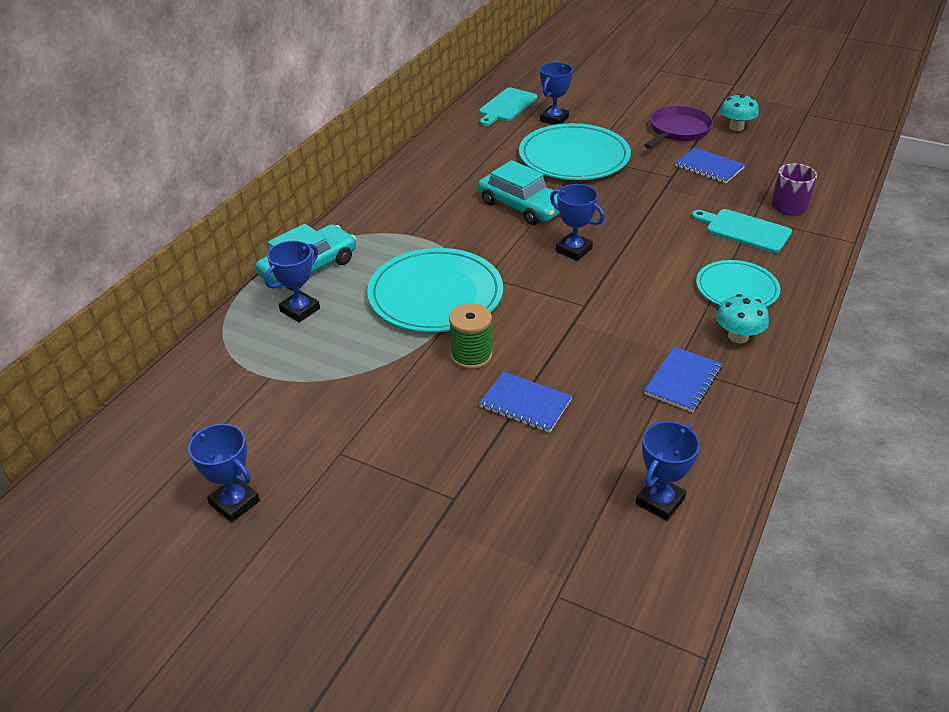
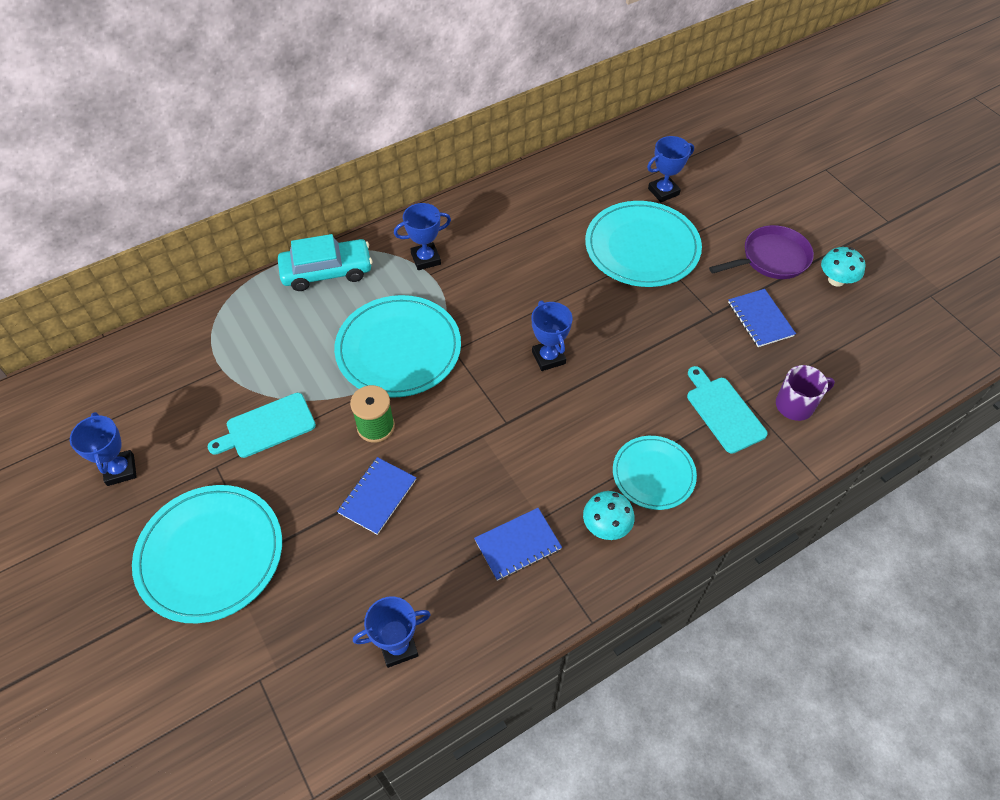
camera: 30 degrees right, 15 degrees up
blue trophy [264,241,320,322] -> blue trophy moved to [394,203,451,270]
turquoise car [478,160,560,225] -> none
turquoise cutting board [479,88,537,126] -> turquoise cutting board moved to [208,393,316,458]
blue notebook [479,371,572,433] -> blue notebook turned 60 degrees clockwise [337,457,416,535]
none -> turquoise plate [132,485,282,623]

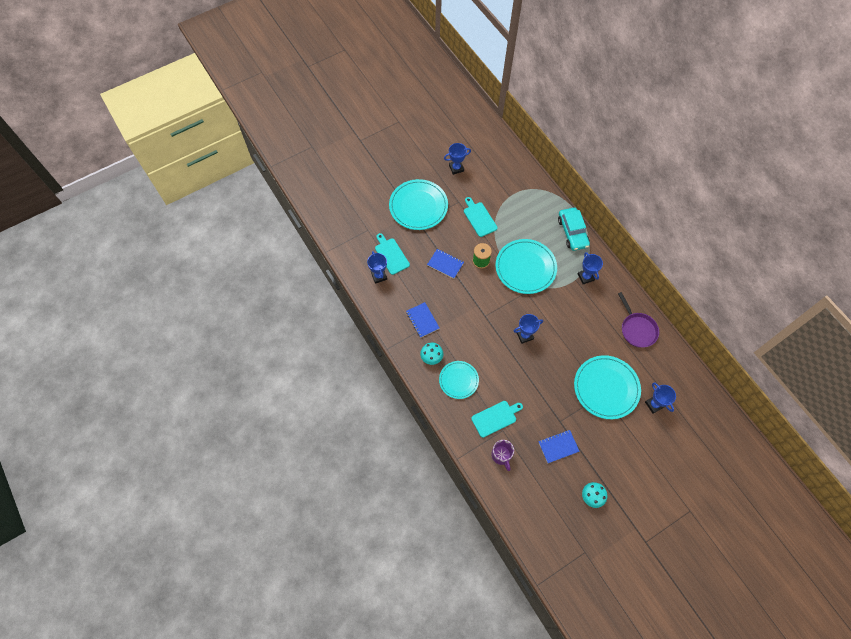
camera: 90 degrees right, 10 degrees up
purple pan [709,225,814,279] -> purple pan moved to [618,292,659,348]
none -> turquoise cutting board [375,233,410,275]

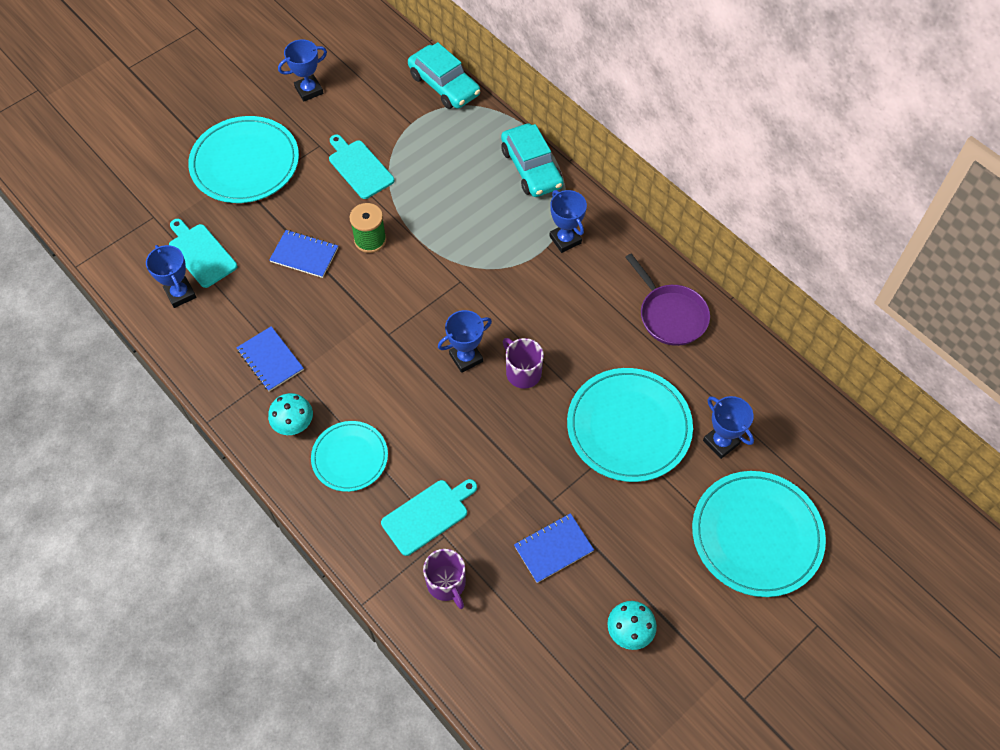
camera: 10 degrees left, 5 degrees down
turquoise plate [496,239,557,294] -> turquoise plate moved to [692,471,826,597]
none -> turquoise car [408,42,480,109]
none -> purple mug [503,338,544,389]

